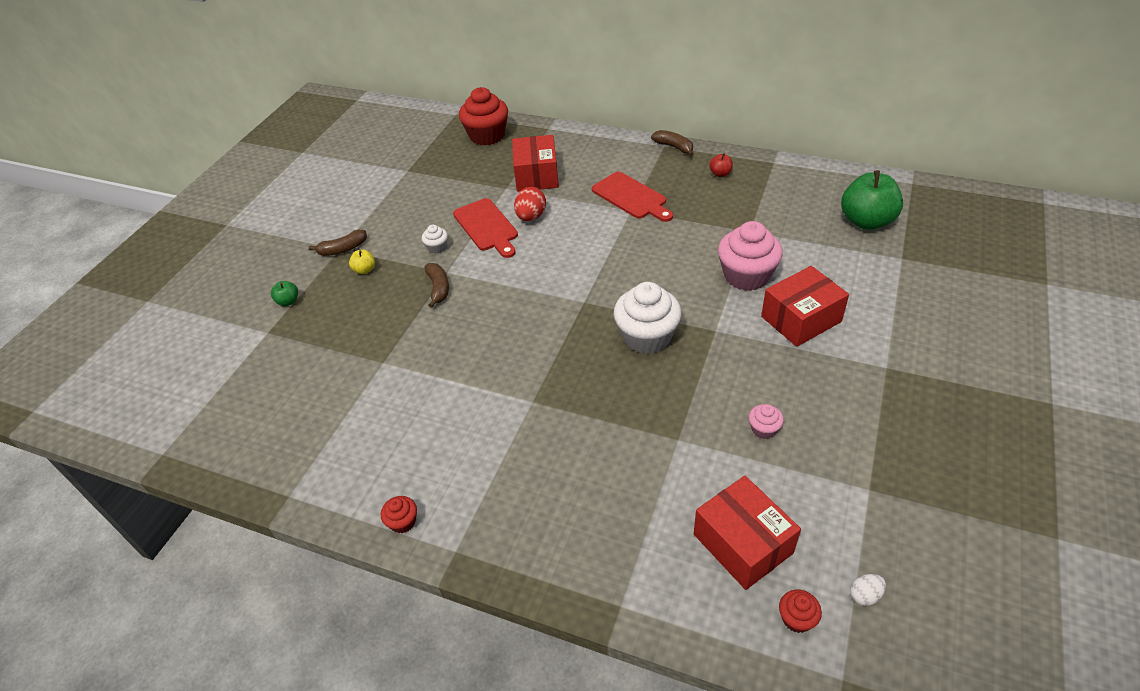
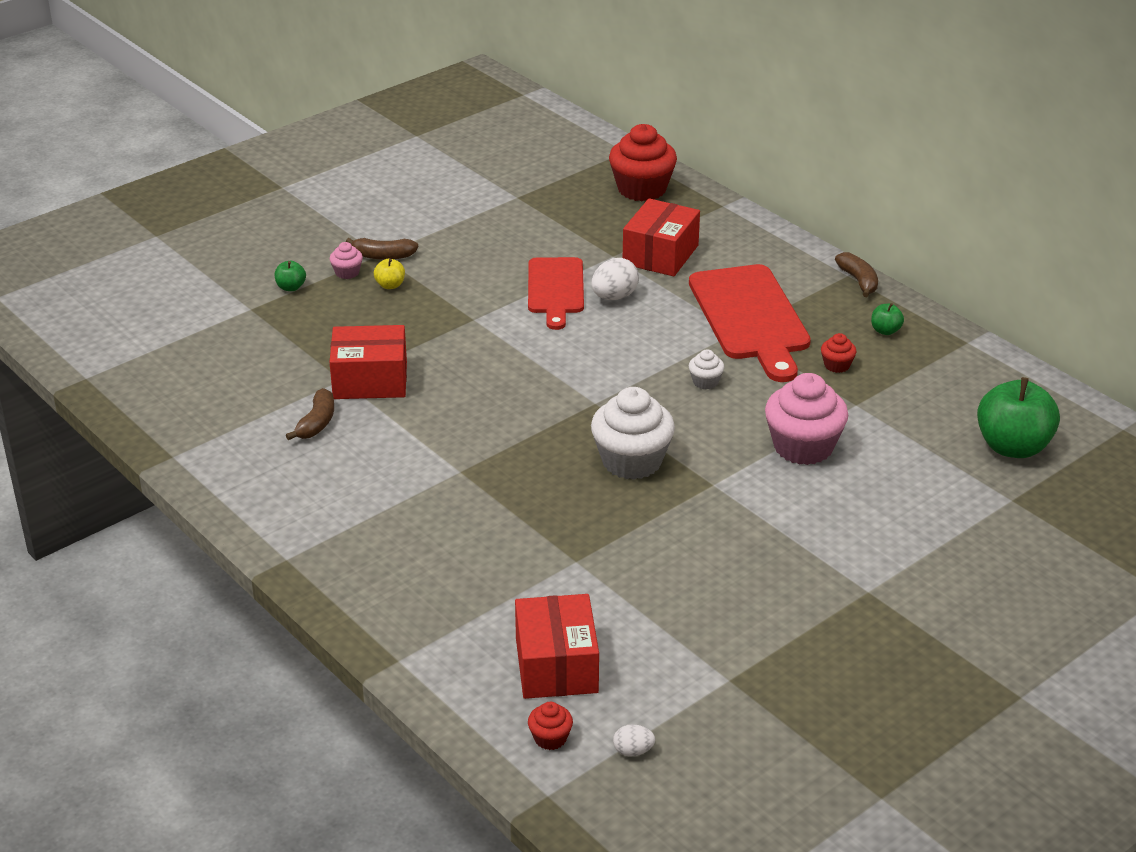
camera: 25 degrees right, 10 degrees down
red cupcake [381,496,417,533] -> red cupcake moved to [821,333,857,373]
white cupcake [422,225,448,254] -> white cupcake moved to [689,349,725,389]
brown banana [425,263,449,308] -> brown banana moved to [286,388,334,440]
red egg [514,187,546,221] -> white egg [591,258,639,300]
red cutting board [592,172,673,222] -> red cutting board [689,264,811,382], size x1.54
red apple [709,153,733,177] -> green apple [871,303,904,335]
pink cupcake [749,404,784,439] -> pink cupcake moved to [330,242,363,279]
red box [761,266,849,347] -> red box moved to [330,325,407,399]

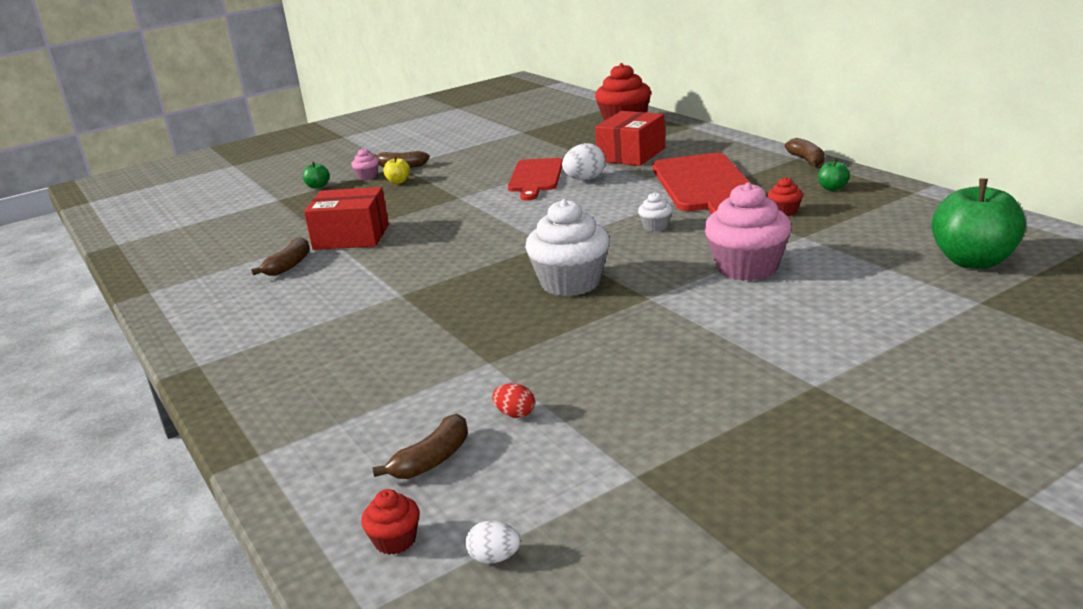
camera: 10 degrees right, 10 degrees down
red box [515,594,599,699] -> brown banana [373,414,468,479]
none -> red egg [492,383,535,418]

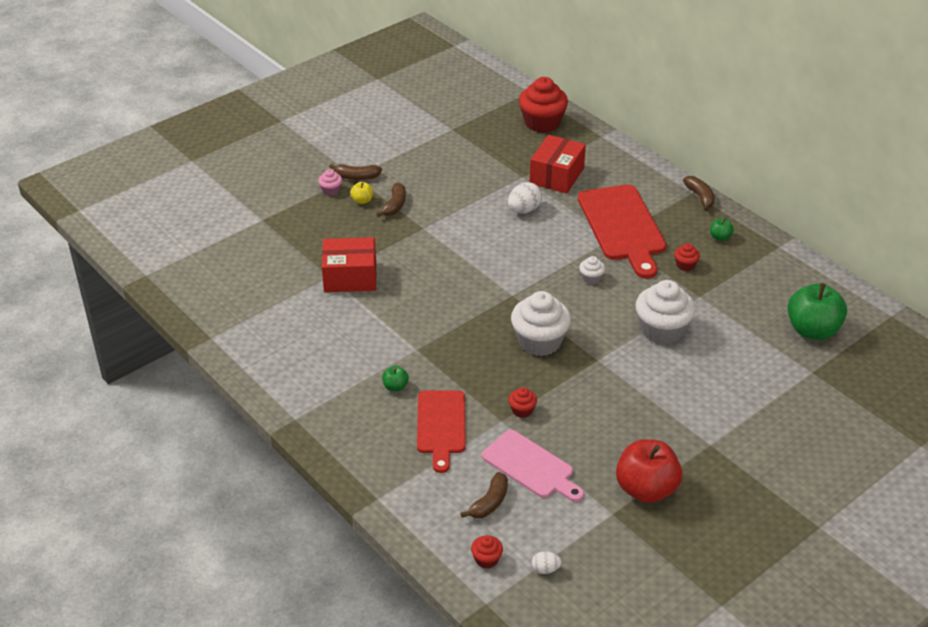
camera: 10 degrees left, 15 degrees up
brown banana [251,237,310,276] -> brown banana moved to [376,183,406,217]
green apple [303,161,330,189] -> green apple moved to [382,366,409,391]
red egg [492,383,535,418] -> pink cutting board [482,430,584,502]
red cutting board [508,158,563,200] -> red cutting board moved to [417,390,466,473]
pink cupcake [704,182,792,281] -> white cupcake [636,280,696,345]
none -> red cupcake [508,387,537,418]
none -> red apple [616,439,682,503]

